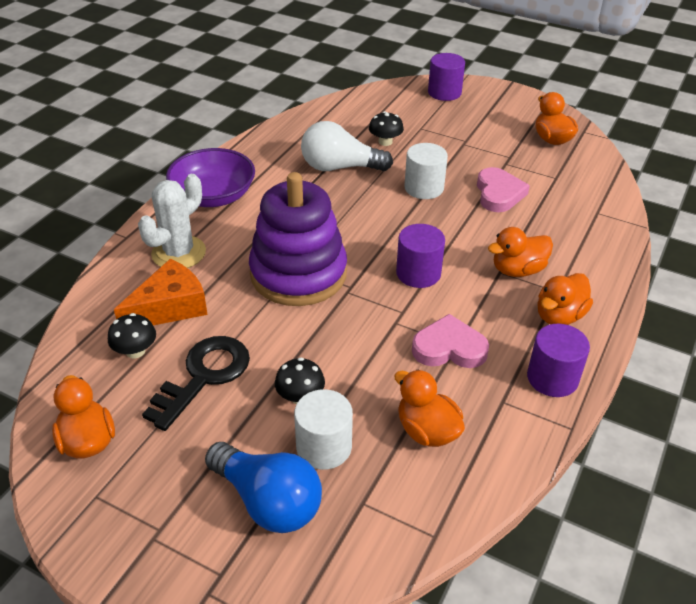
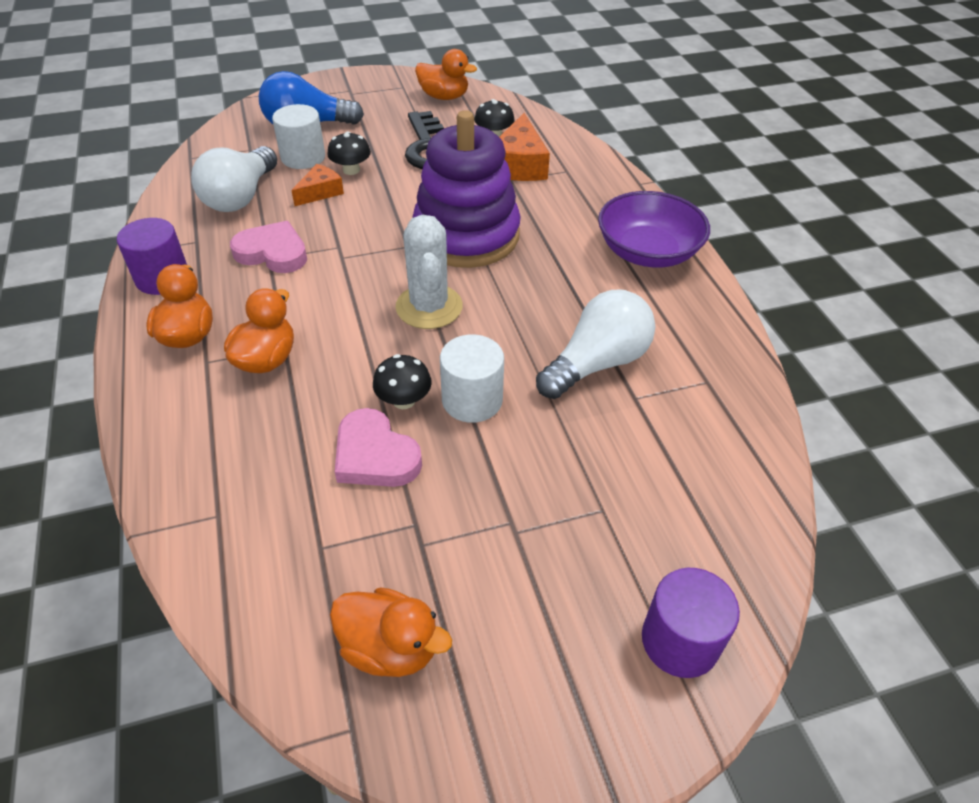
camera: 135 degrees right, 5 degrees up
white cactus [138,174,206,268] -> white cactus moved to [396,215,463,329]
black mushroom [369,111,404,146] -> black mushroom moved to [373,354,432,409]
orange duck [394,370,465,447] -> white light bulb [191,146,277,212]
purple cylinder [396,224,445,288] -> none
pink heart [412,314,489,368] -> pink heart turned 120 degrees counterclockwise [230,221,307,273]
none -> orange cheese [291,164,344,206]

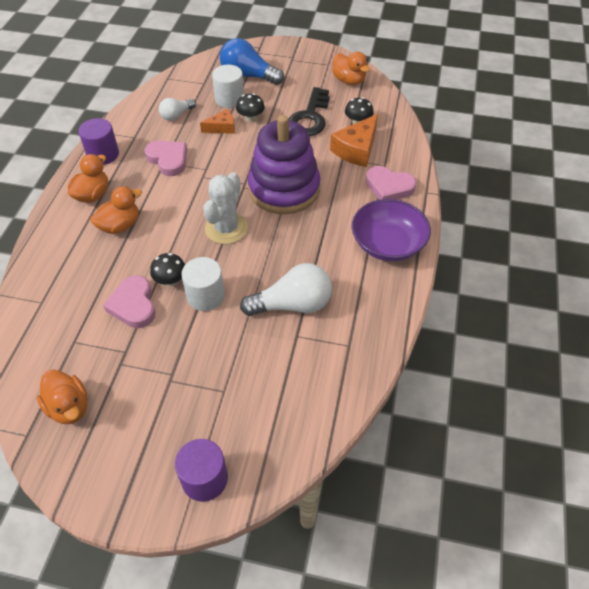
camera: 30 degrees right, 5 degrees up
white light bulb [191,146,277,212] -> white light bulb [159,98,196,121], size x0.57
none -> pink heart [366,166,417,200]

